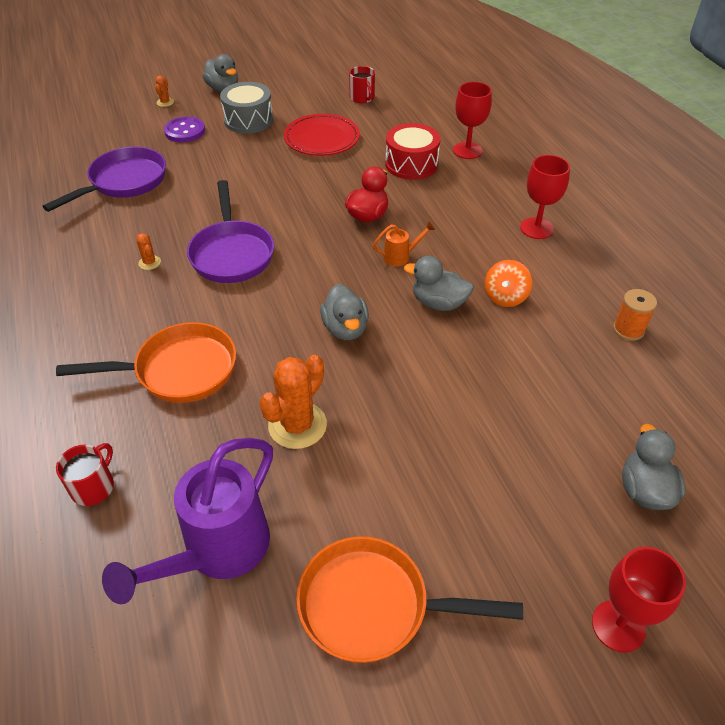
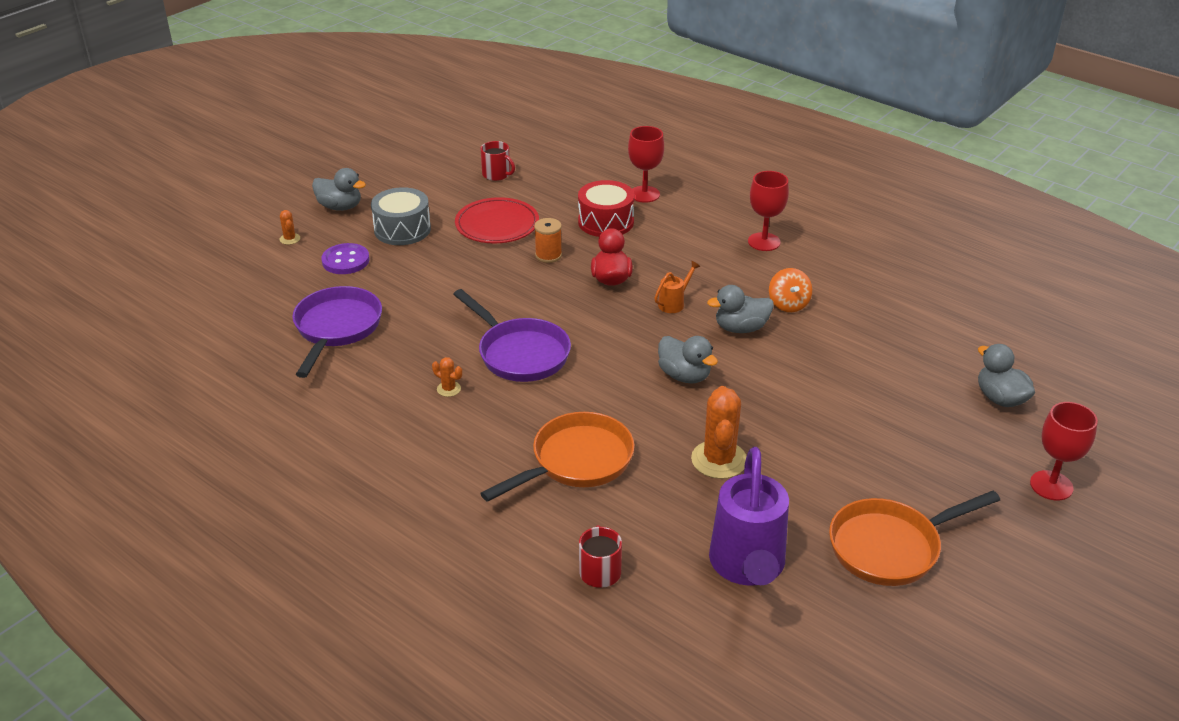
camera: 30 degrees left, 10 degrees down
orange spool [613,289,657,341] -> orange spool moved to [534,218,562,263]

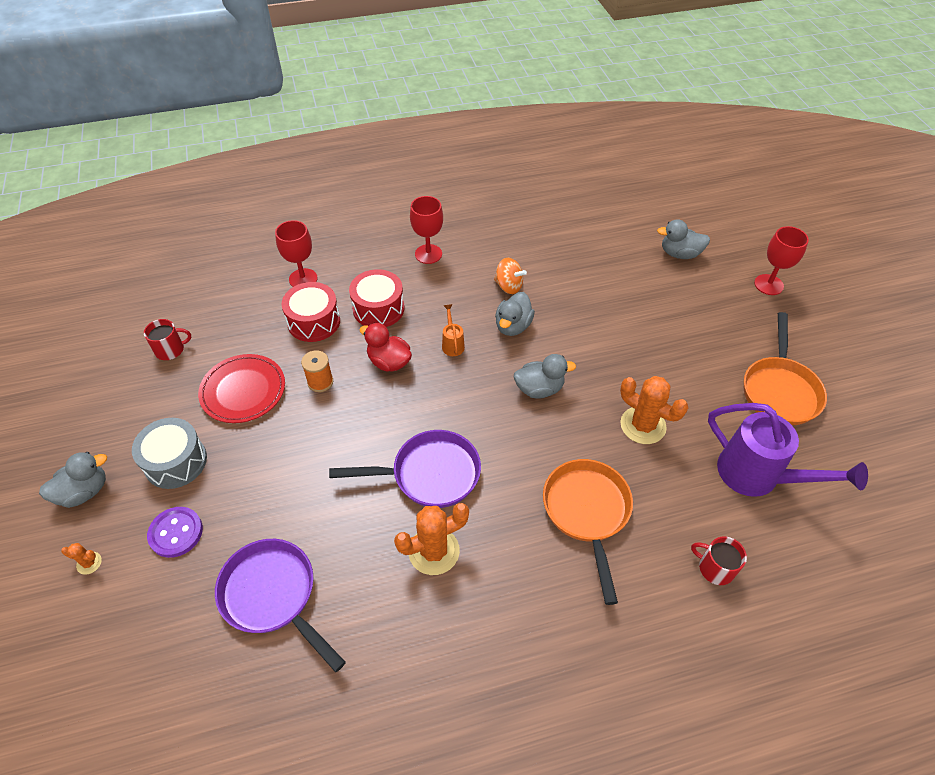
camera: 55 degrees left, 15 degrees up
orange cactus [432,357,462,397] -> orange cactus [394,503,469,575], size x2.16
none -> red drum [349,269,404,327]

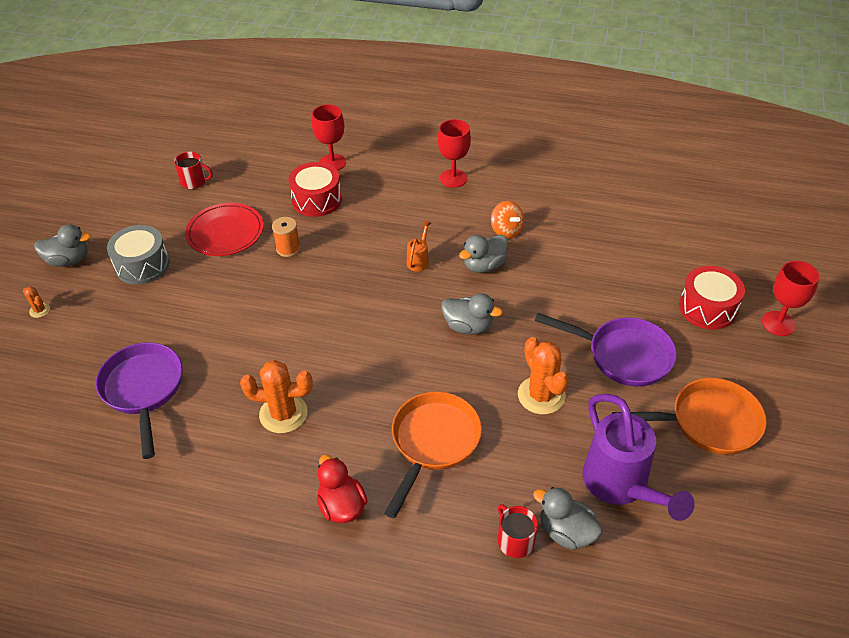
camera: 30 degrees right, 5 degrees down
purple button [147,507,203,558] -> none
purple pan [329,430,481,508] -> purple pan moved to [535,313,677,387]
red drum [349,269,404,327] -> red drum moved to [679,266,745,330]
red duck [359,323,412,372] -> red duck moved to [317,455,368,523]
grey duck [657,219,710,259] -> grey duck moved to [533,487,603,550]
orange pan [744,312,827,425] -> orange pan turned 135 degrees counterclockwise [612,378,767,455]

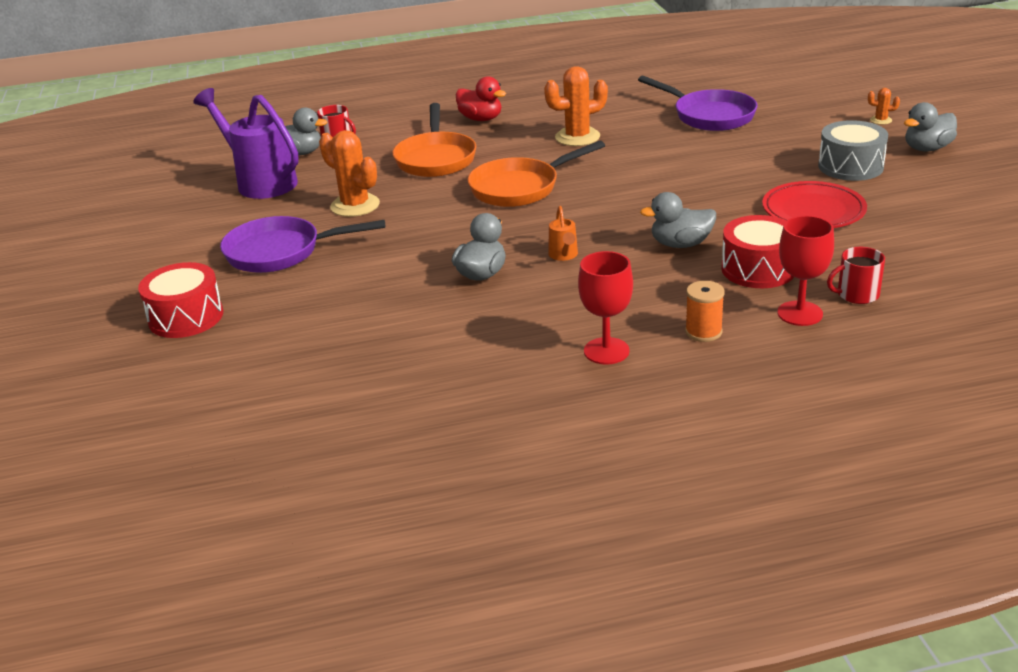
camera: 155 degrees right, 15 degrees down
red mug [174,152,213,189] -> red mug moved to [827,247,885,304]
orange spool [272,217,301,257] -> orange spool moved to [685,281,724,342]
grey duck [441,293,503,334] -> grey duck moved to [640,192,716,248]
orange spinning top [491,201,524,239] -> none
orange pan [612,378,767,455] -> orange pan moved to [468,141,605,207]
red goblet [762,261,819,336] -> none

